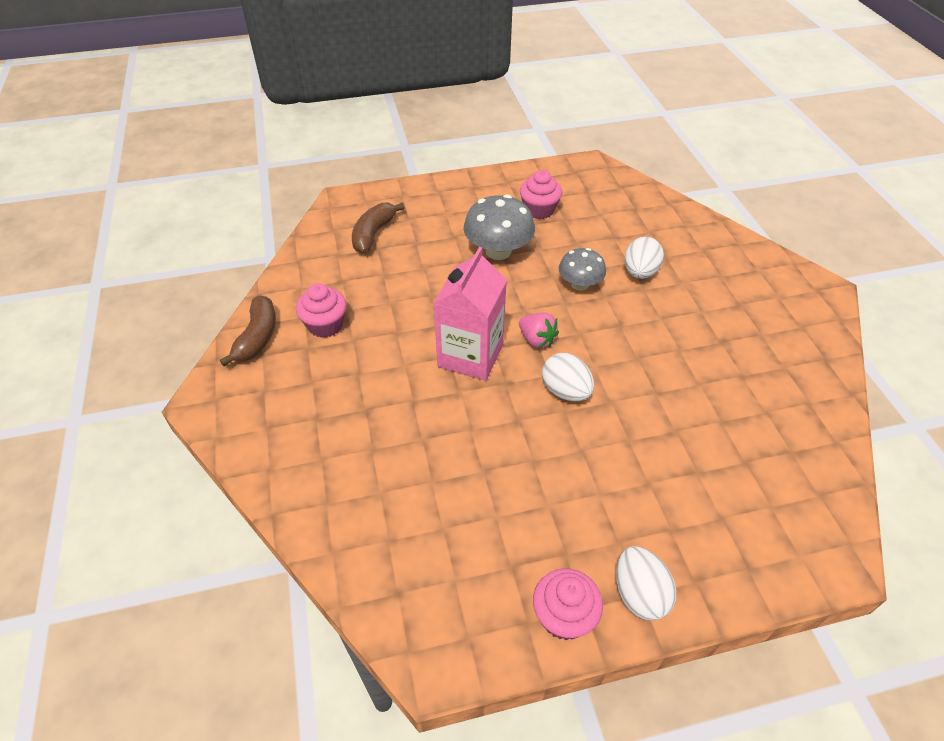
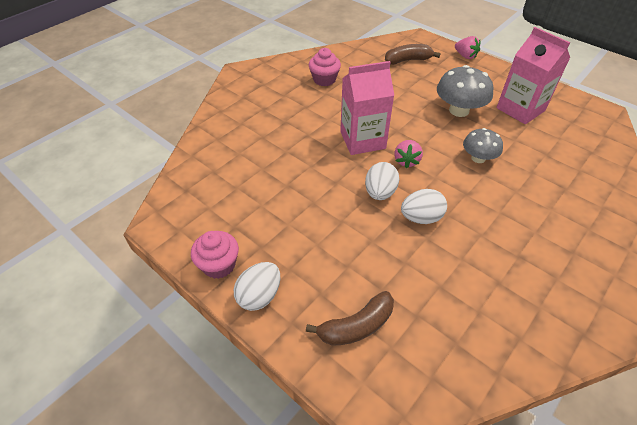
camera: 55 degrees right, 0 degrees up
brown banana [220,295,276,366] -> brown banana moved to [306,291,394,346]
pink cupcake [520,170,562,219] -> pink carton [496,27,570,124]
white egg [625,237,664,279] -> white egg moved to [401,189,447,224]
none -> pink strawberry [455,36,480,59]

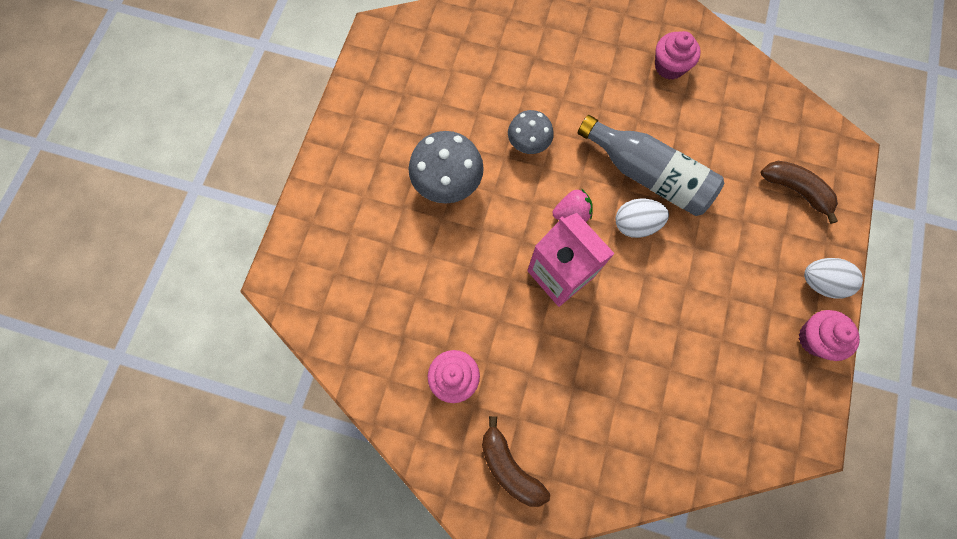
camera: 115 degrees left, 25 degrees up
brown banana [385,44,441,65] -> brown banana moved to [482,416,550,507]
white egg [401,189,447,224] -> grey bottle [578,115,724,216]
pink strawberry [455,36,480,59] -> none
pink carton [496,27,570,124] -> none
none -> pink cupcake [655,31,701,80]

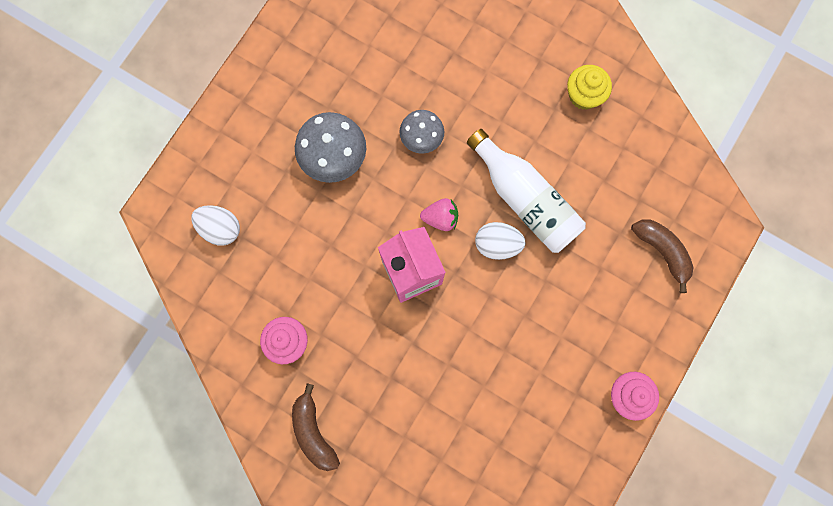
camera: 15 degrees right, 5 degrees up
grey bottle [578,115,724,216] -> white bottle [467,129,586,253]
pink cupcake [655,31,701,80] -> yellow cupcake [567,65,612,110]
white egg [804,258,863,299] -> white egg moved to [191,205,240,246]

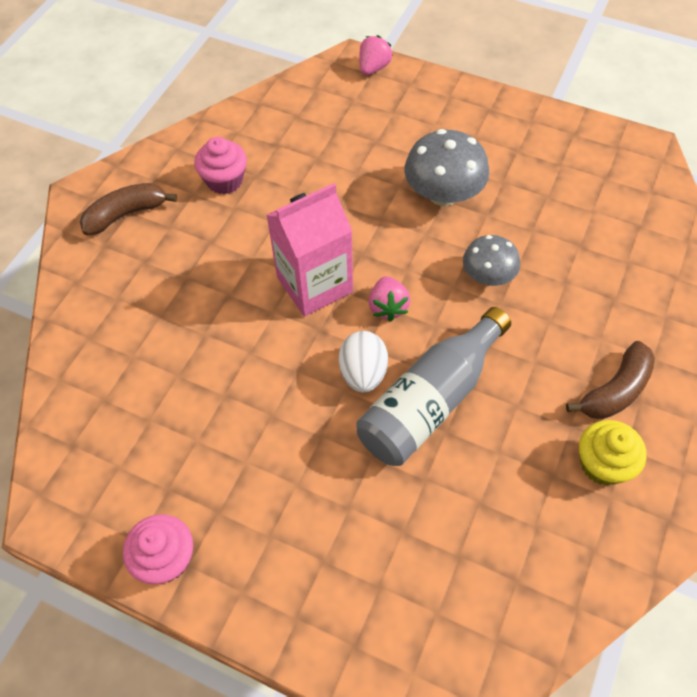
camera: 85 degrees right, 20 degrees down
white egg [191,205,240,246] -> none
white bottle [467,129,586,253] -> grey bottle [356,307,511,466]
brown banana [631,219,694,293] -> brown banana moved to [566,341,655,419]
none -> pink strawberry [359,35,393,75]

